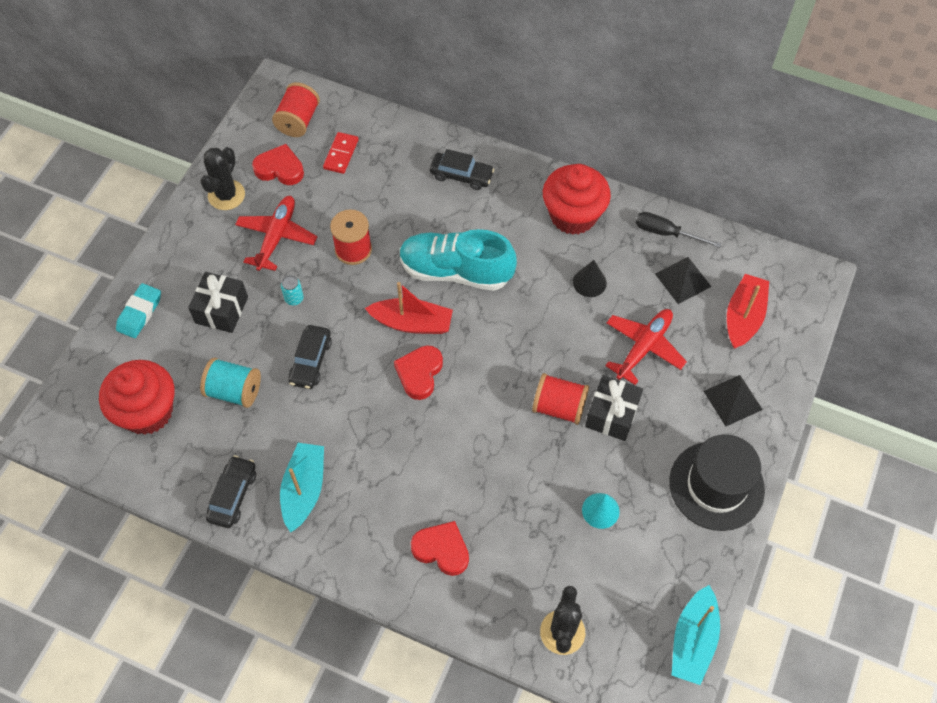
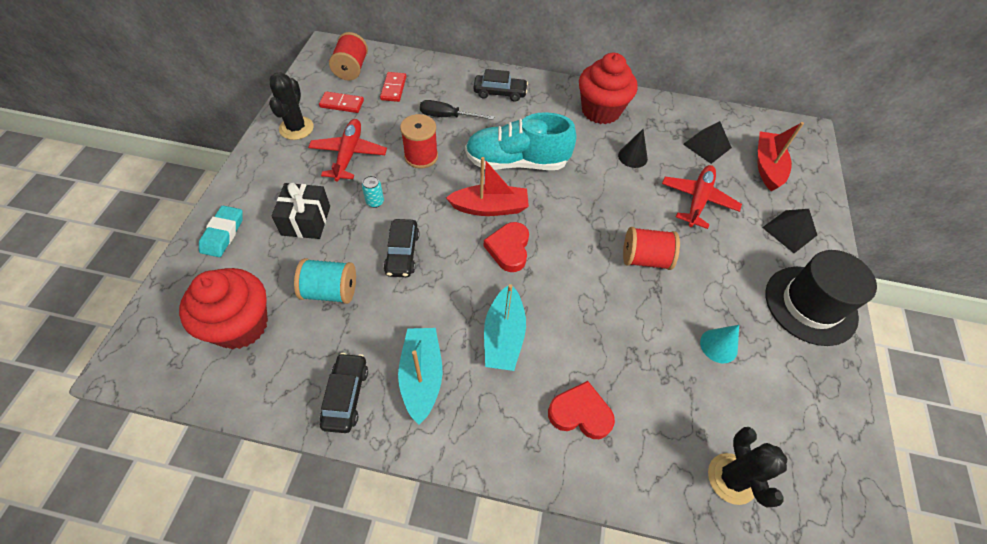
camera: 15 degrees left, 5 degrees down
red heart [252,144,304,185] -> red domino [319,91,364,113]
black gift [585,375,643,441] -> none
black screwdriver [636,212,721,248] -> black screwdriver moved to [420,100,494,120]
turquoise boat [672,585,720,685] -> turquoise boat moved to [484,284,526,371]

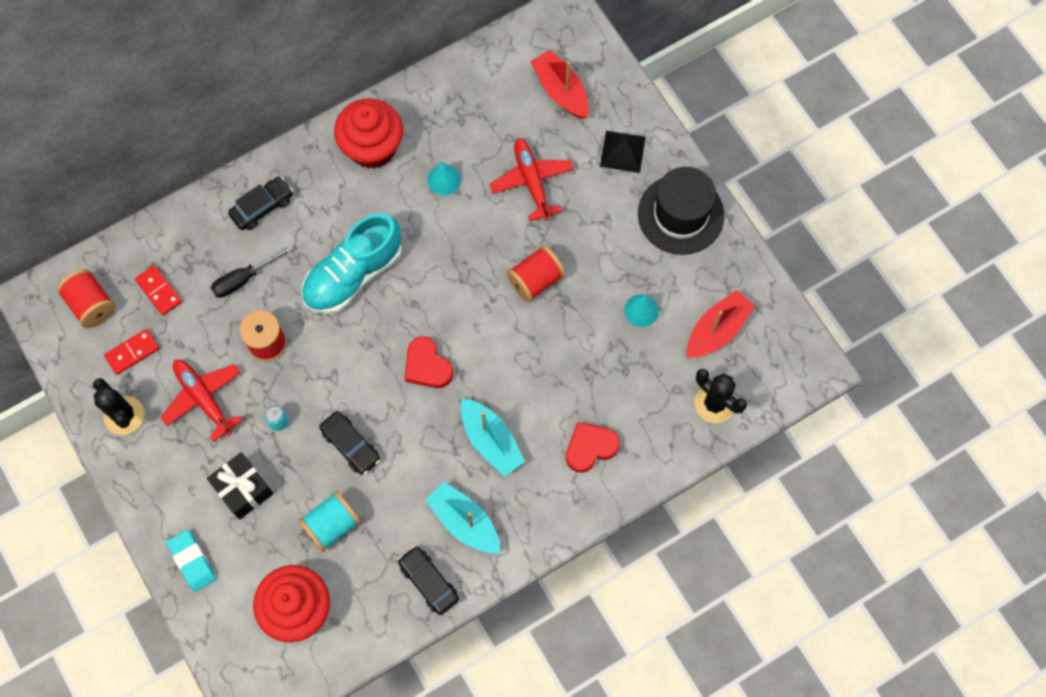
camera: 40 degrees left, 15 degrees up
red boat [446,157,529,216] -> red boat moved to [687,290,755,358]
black cone [618,129,648,168] -> turquoise cone [427,162,461,195]
black pyramid [683,121,732,164] -> none

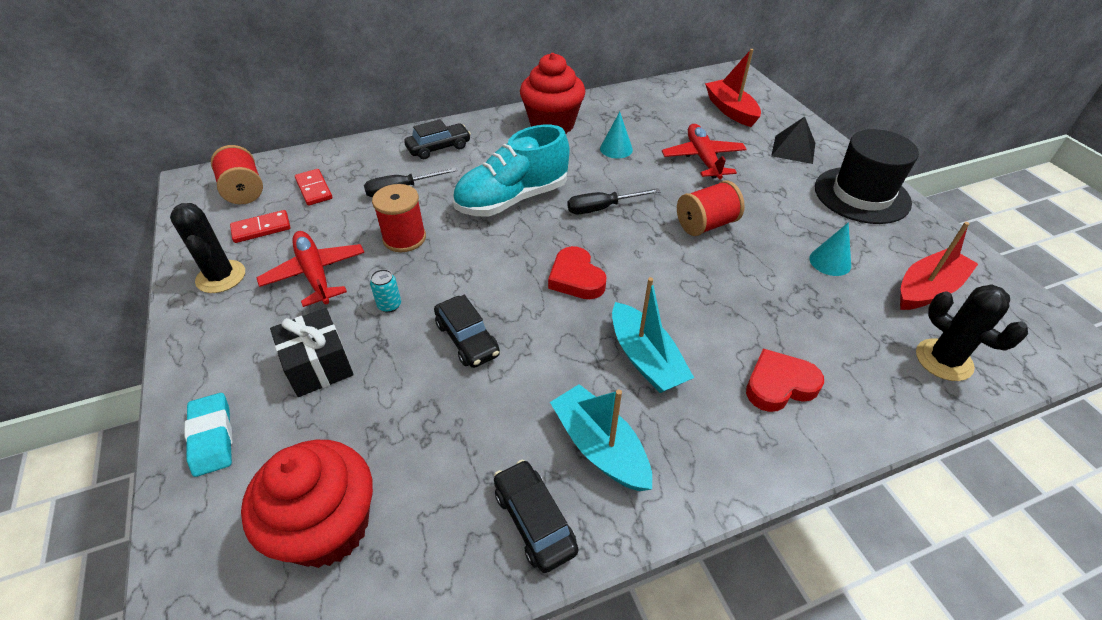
camera: 10 degrees right, 25 degrees down
turquoise spool [298,491,361,552] -> none
none -> black screwdriver [567,188,661,214]

